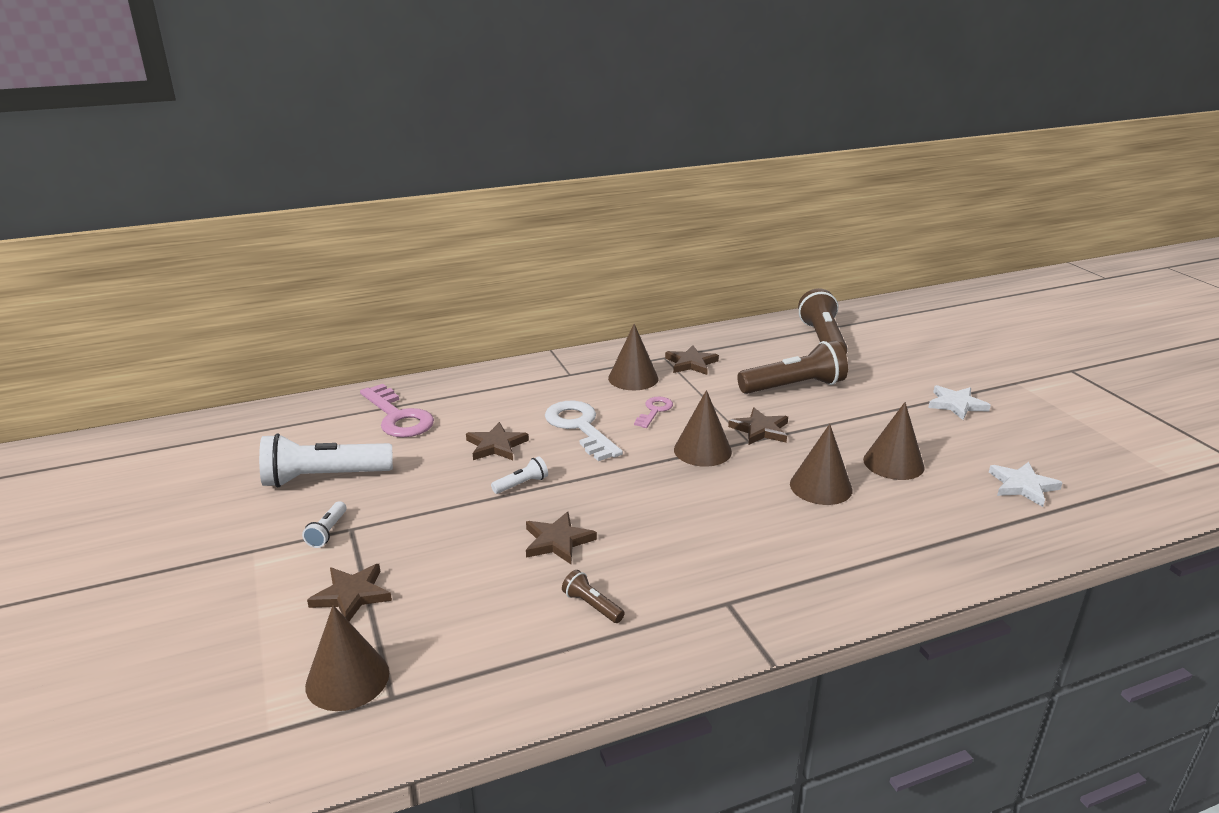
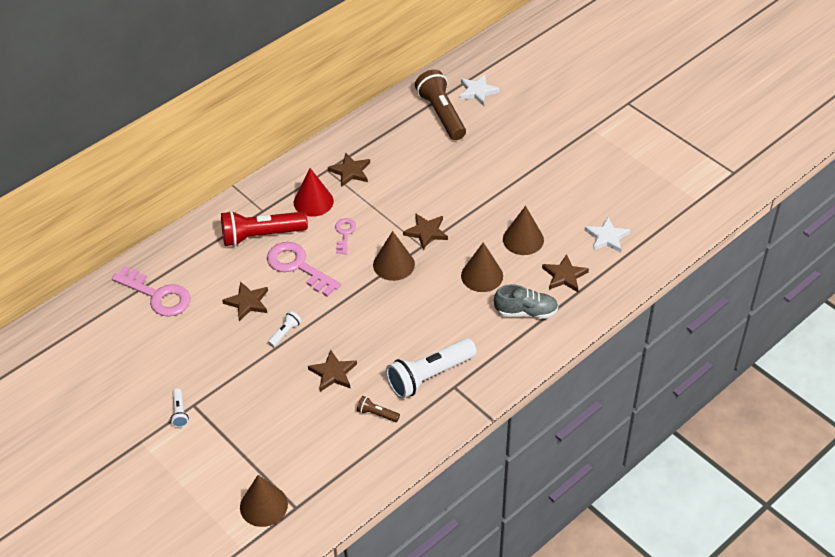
camera: 20 degrees left, 20 degrees up
white flashlight [259,433,393,487] -> white flashlight moved to [386,338,477,399]
brown star [307,564,392,621] -> brown star moved to [542,254,589,292]
white key [545,401,623,461] -> pink key [267,242,341,297]
brown cone [608,324,658,390] -> red cone [294,168,334,217]
brown flashlight [737,340,848,394] -> none
white star [928,385,991,420] -> white star moved to [460,75,500,106]
none -> red flashlight [221,211,308,247]
none -> grey shoe [494,284,558,318]

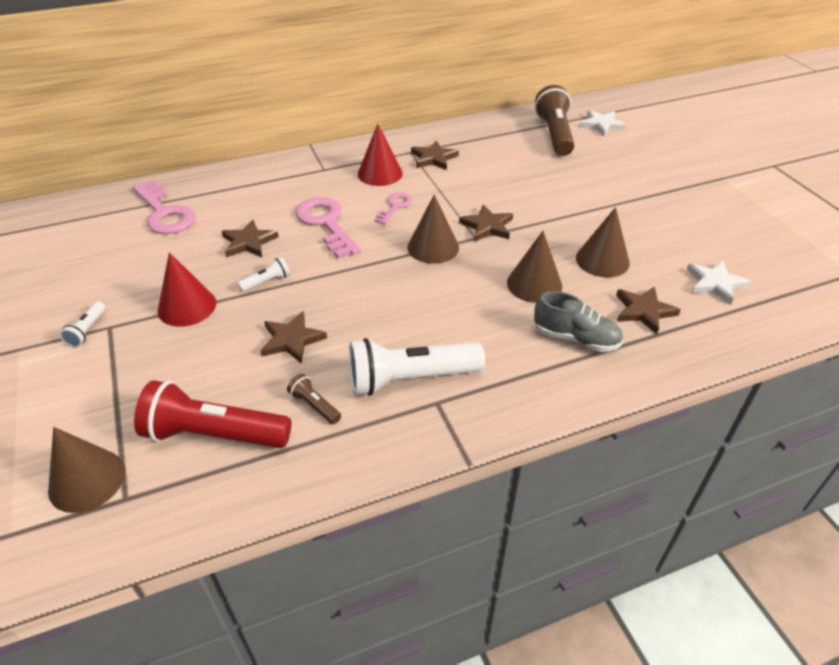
camera: 20 degrees right, 5 degrees down
red flashlight [221,211,308,247] -> red flashlight moved to [134,380,291,448]
none -> red cone [158,252,216,327]

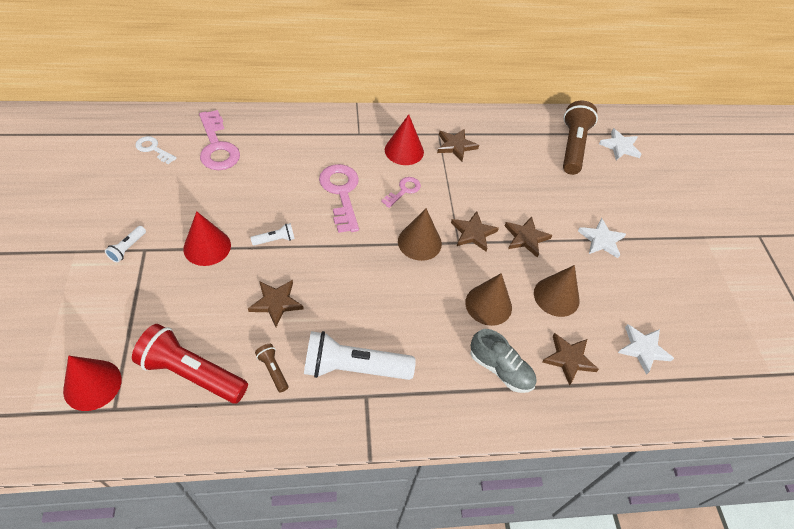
camera: 10 degrees right, 10 degrees up
brown cone [48,427,125,513] -> red cone [63,356,122,411]
brown star [222,219,279,257] -> brown star moved to [505,216,552,257]
none -> white key [135,136,177,164]
none -> white star [578,218,626,258]

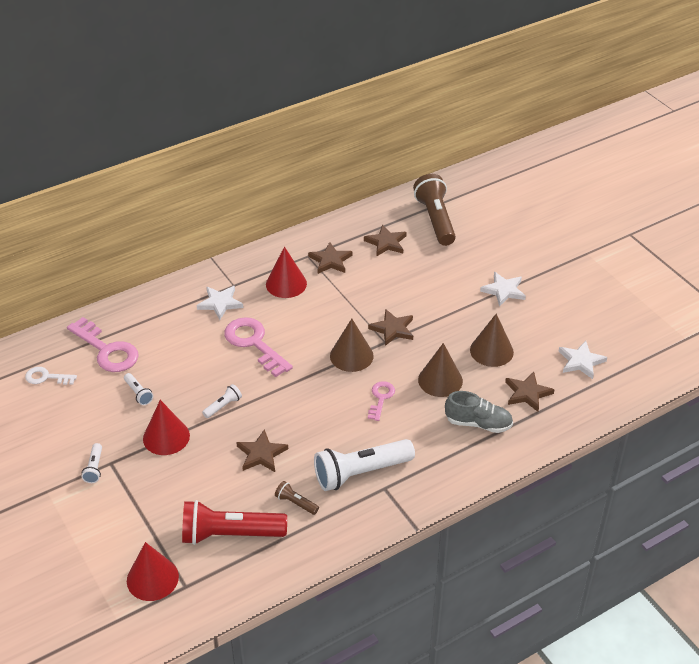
camera: 20 degrees left, 10 degrees down
pink key [381,177,421,208] -> pink key moved to [368,381,395,421]
brown star [505,216,552,257] -> brown star moved to [364,225,407,257]
white star [599,128,642,160] -> white star moved to [197,286,243,320]
none -> white flashlight [124,373,153,405]

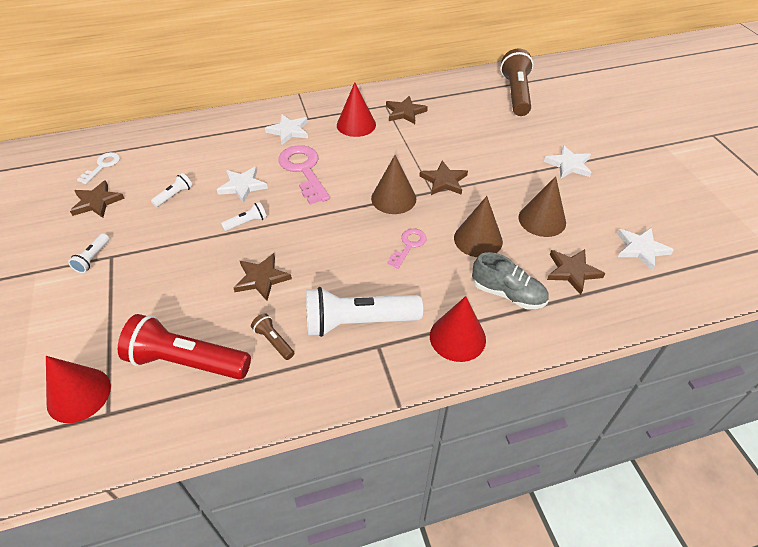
camera: 15 degrees right, 5 degrees up
white key [25,367,77,385] -> white key turned 90 degrees clockwise [77,152,120,184]
pink key [67,317,139,372] -> none
white flashlight [124,373,153,405] -> white flashlight turned 120 degrees counterclockwise [151,173,193,207]
red cone [143,400,190,455] -> red cone moved to [430,296,486,362]
brown star [364,225,407,257] -> brown star moved to [70,180,125,218]
none -> white star [217,167,268,203]

